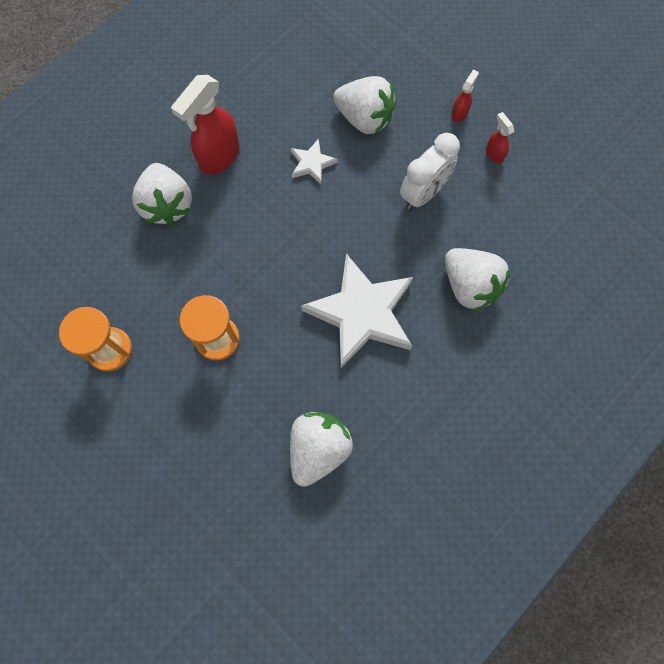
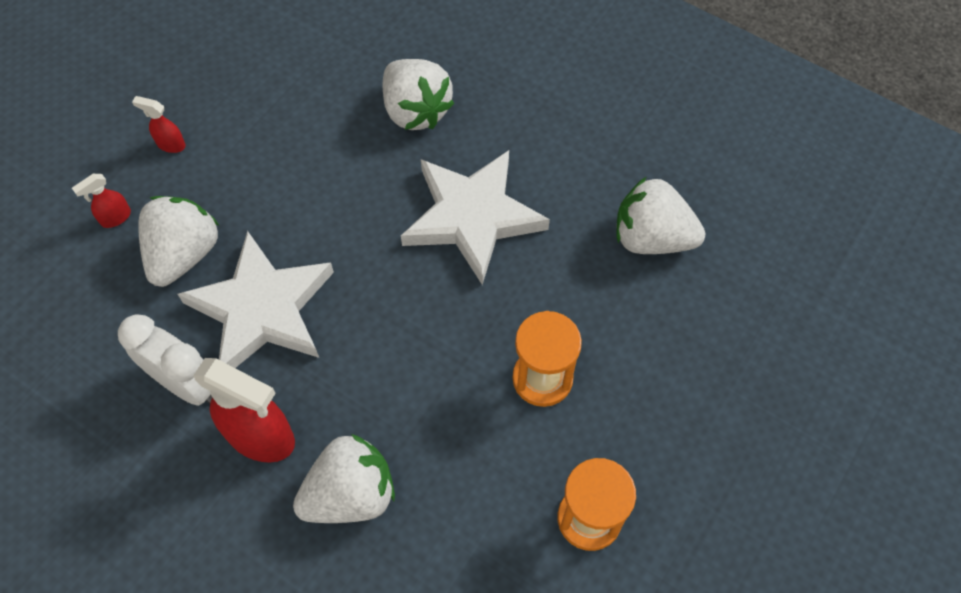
camera: 100 degrees left, 10 degrees down
white star [290,138,338,185] -> white star [178,231,334,368], size x2.20
white clock [400,133,460,210] -> white clock moved to [118,314,212,406]
white strawberry [445,248,510,311] -> white strawberry turned 105 degrees clockwise [382,59,454,130]
red spray bottle [486,112,514,163] -> red spray bottle moved to [72,174,131,228]

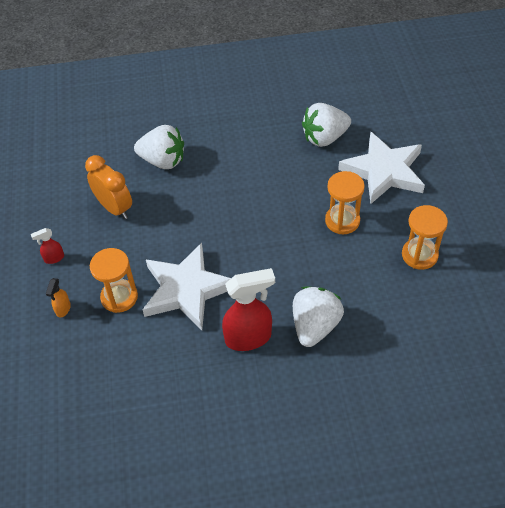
camera: 40 degrees left, 10 degrees down
red spray bottle [72,174,131,228] -> orange spray bottle [46,278,71,317]
white clock [118,314,212,406] -> none
white strawberry [138,196,219,287] -> orange hourglass [90,248,138,313]
white star [401,150,550,285] -> white star moved to [338,132,425,204]
none -> orange clock [85,155,132,219]

